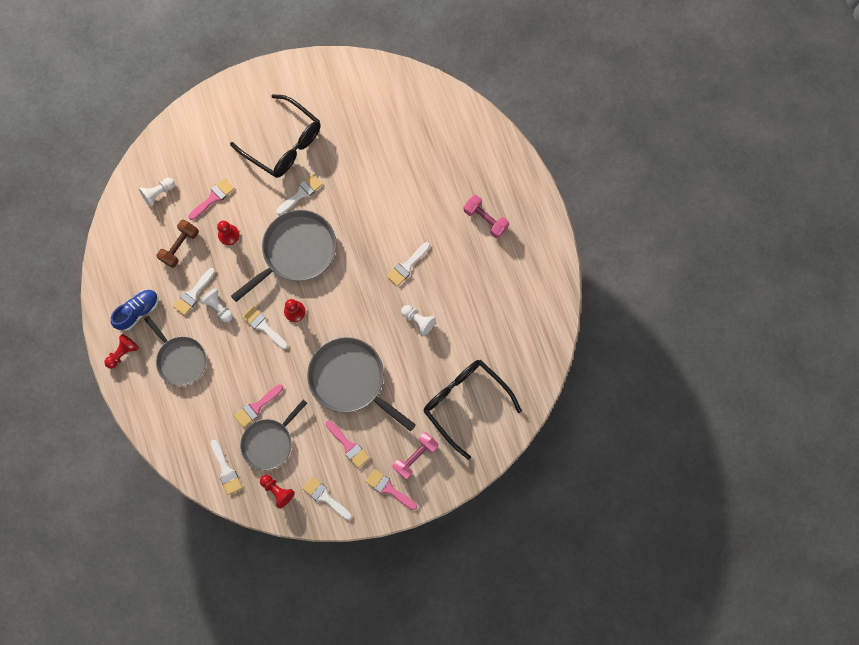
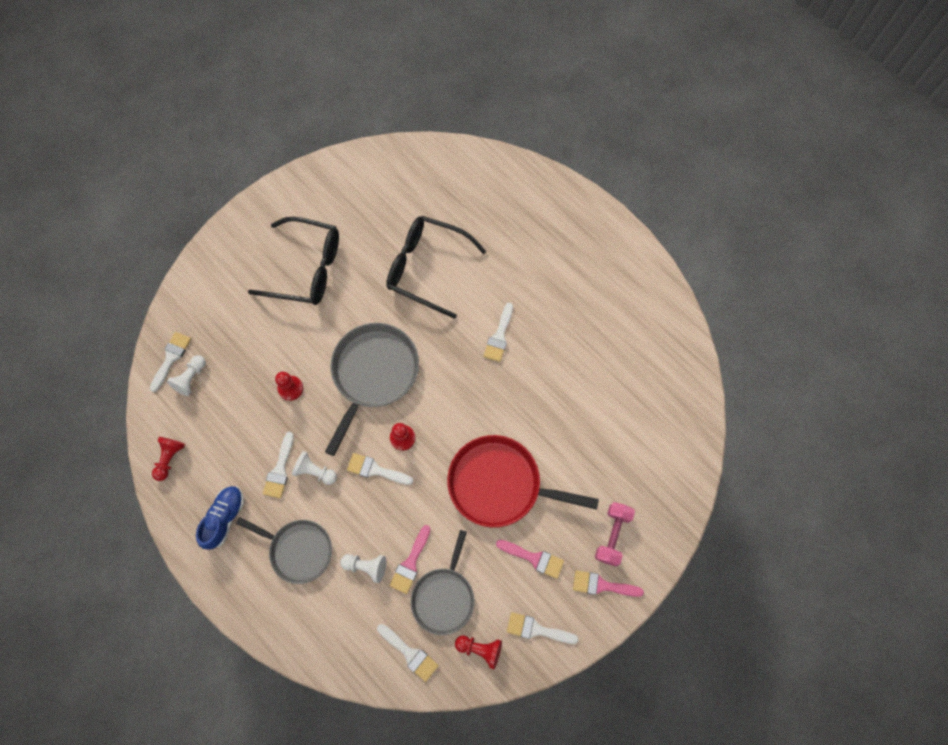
camera: 25 degrees left, 5 degrees down
red pawn [104,334,139,369] -> red pawn moved to [152,437,185,481]
brown dumbbell [156,220,199,268] -> none
pink brush [188,178,234,220] -> none
white brush [276,174,323,215] -> white brush moved to [150,332,191,392]
grey pan [307,337,416,432] -> red pan [447,435,599,528]
white pawn [401,305,436,336] -> white pawn moved to [340,554,387,583]
black glasses [423,360,522,460] -> black glasses moved to [386,216,487,319]
pink dumbbell [464,195,509,238] -> none

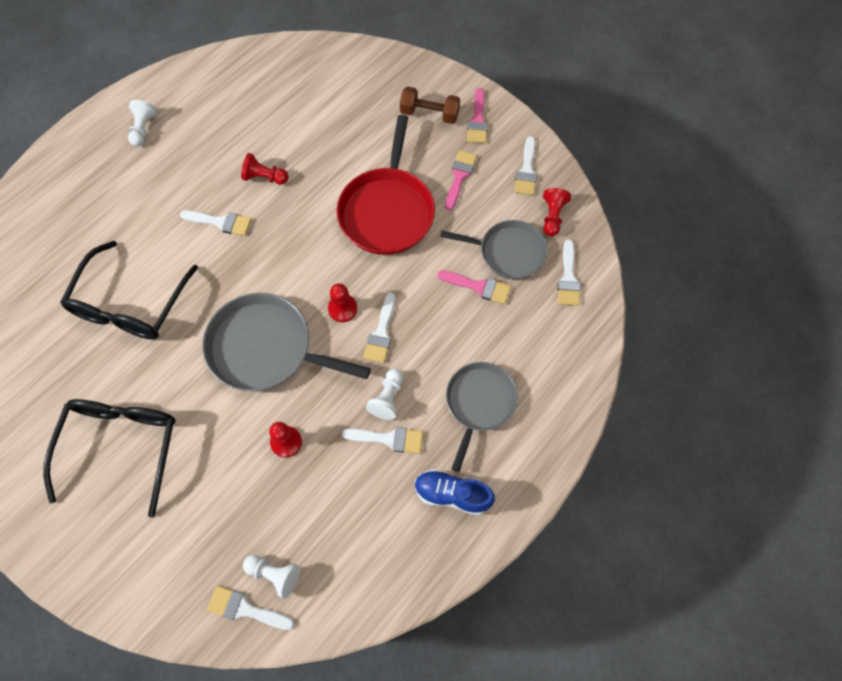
camera: 95 degrees left, 5 degrees down
red pawn [152,437,185,481] -> red pawn moved to [241,153,289,185]
white pawn [340,554,387,583] -> white pawn moved to [128,100,157,146]
white brush [377,624,438,682] -> white brush turned 150 degrees clockwise [558,239,580,306]
pink dumbbell [595,502,635,566] -> brown dumbbell [400,86,460,124]

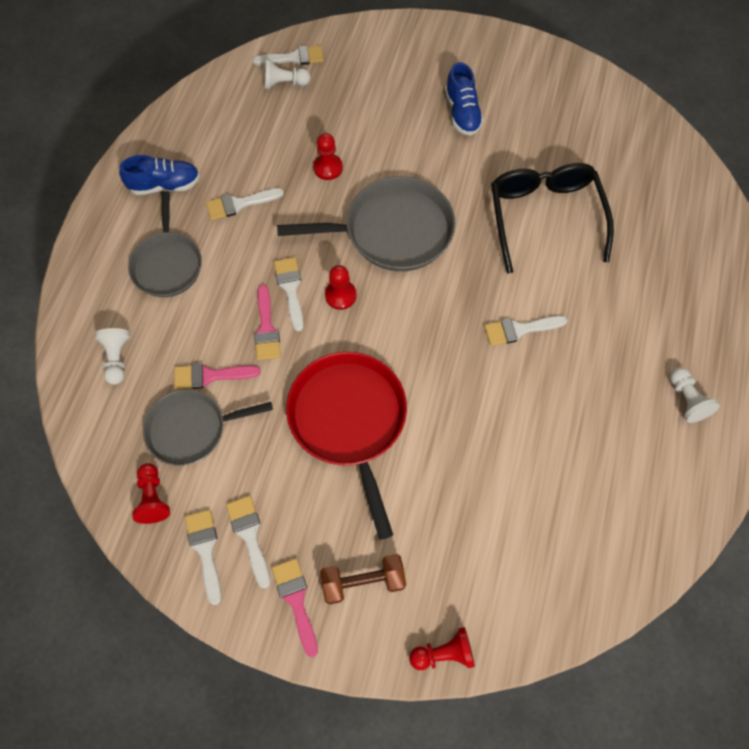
camera: 155 degrees right, 0 degrees up
black glasses [43,399,176,518] -> blue shoe [445,62,484,136]
red pawn [241,153,289,185] -> red pawn moved to [409,627,475,670]
white pawn [366,369,403,420] -> white pawn moved to [95,328,130,385]
pink brush [445,150,477,211] -> pink brush moved to [254,284,281,360]
white brush [558,239,580,306] -> white brush moved to [226,495,270,589]

